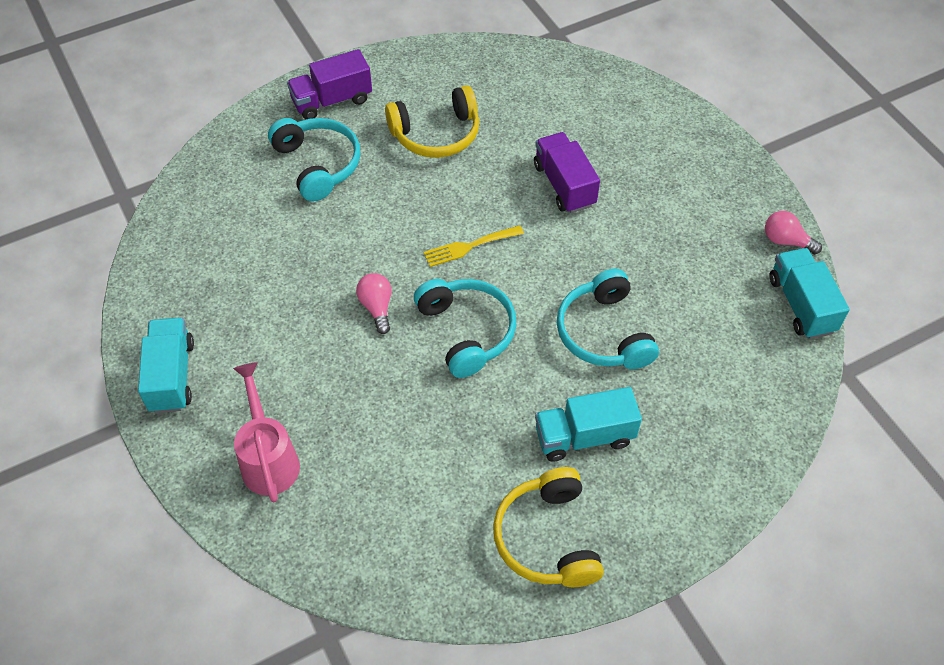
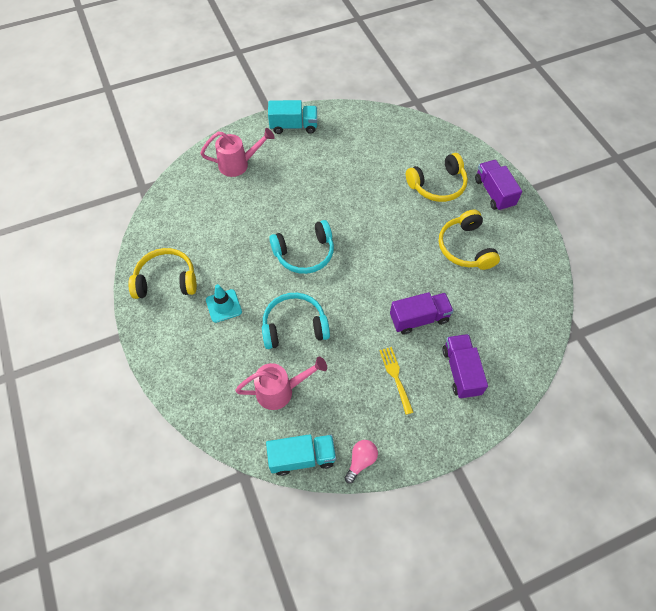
camera: 95 degrees right, 5 degrees up
turquoise headphones [268,118,361,202] -> yellow headphones [406,153,468,202]
pink light bulb [356,273,392,334] -> none
yellow fork [423,225,524,267] -> yellow fork moved to [379,347,414,415]
turquoise truck [535,387,642,462] -> turquoise traffic cone [206,284,242,323]
none -> pink watering can [235,357,327,410]
none -> purple truck [443,334,488,399]

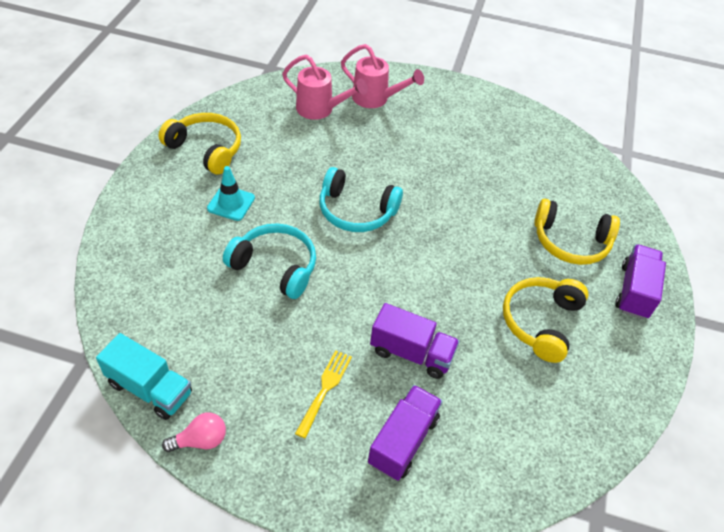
camera: 35 degrees right, 10 degrees down
pink watering can [235,357,327,410] -> pink watering can moved to [282,55,368,120]
turquoise truck [268,100,317,134] -> none

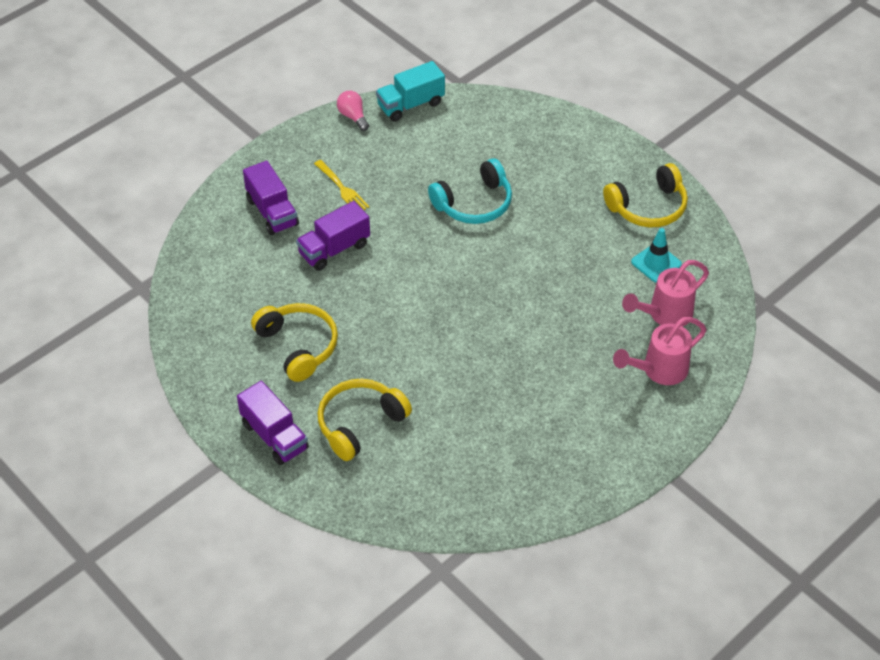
camera: 125 degrees right, 0 degrees up
pink light bulb [162,412,226,452] -> pink light bulb turned 135 degrees clockwise [337,91,369,131]
turquoise traffic cone [207,166,255,221] -> turquoise traffic cone moved to [631,228,682,283]
turquoise headphones [319,167,403,232] -> none

